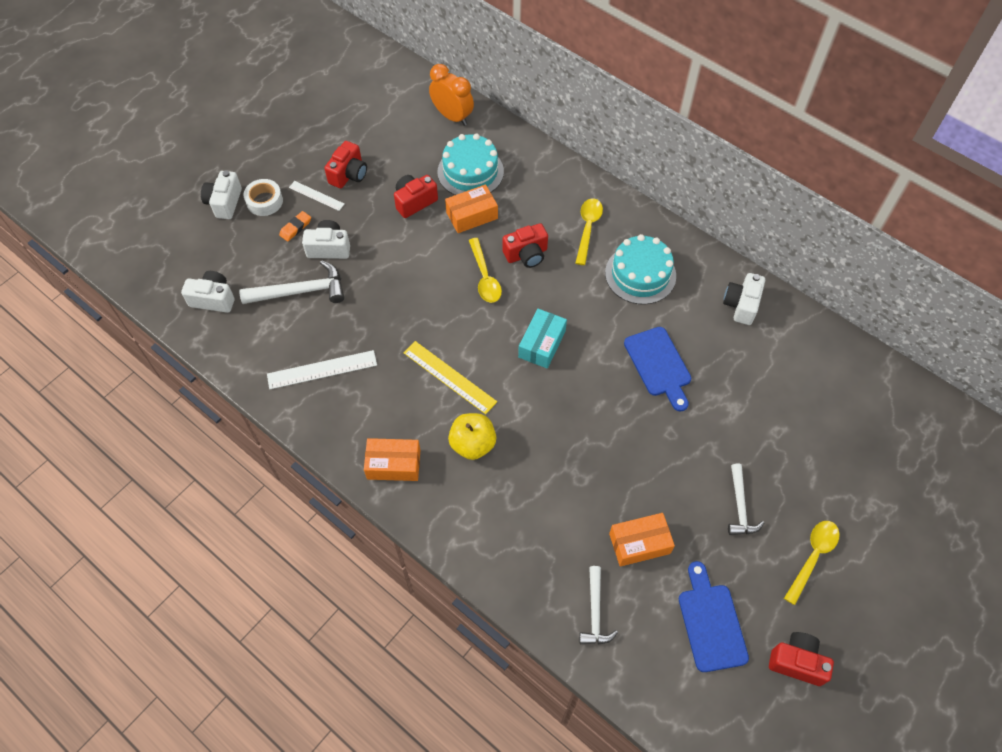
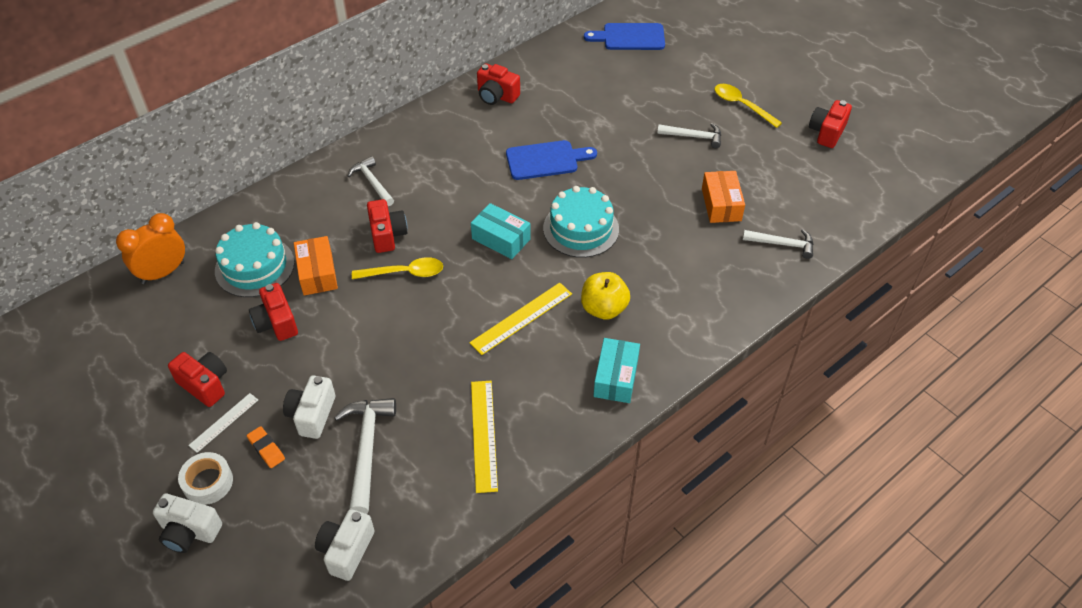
camera: 80 degrees left, 10 degrees down
white ruler [267,350,377,389] -> yellow ruler [471,381,498,493]
orange box [364,438,420,481] -> turquoise box [593,338,640,403]
yellow spoon [575,198,603,265] -> white hammer [348,156,394,206]
turquoise cake [605,234,676,304] -> turquoise cake moved to [543,186,619,258]
blue cutting board [679,561,749,672] -> blue cutting board moved to [584,23,665,50]
white camera [723,273,765,325] -> red camera [477,64,520,105]

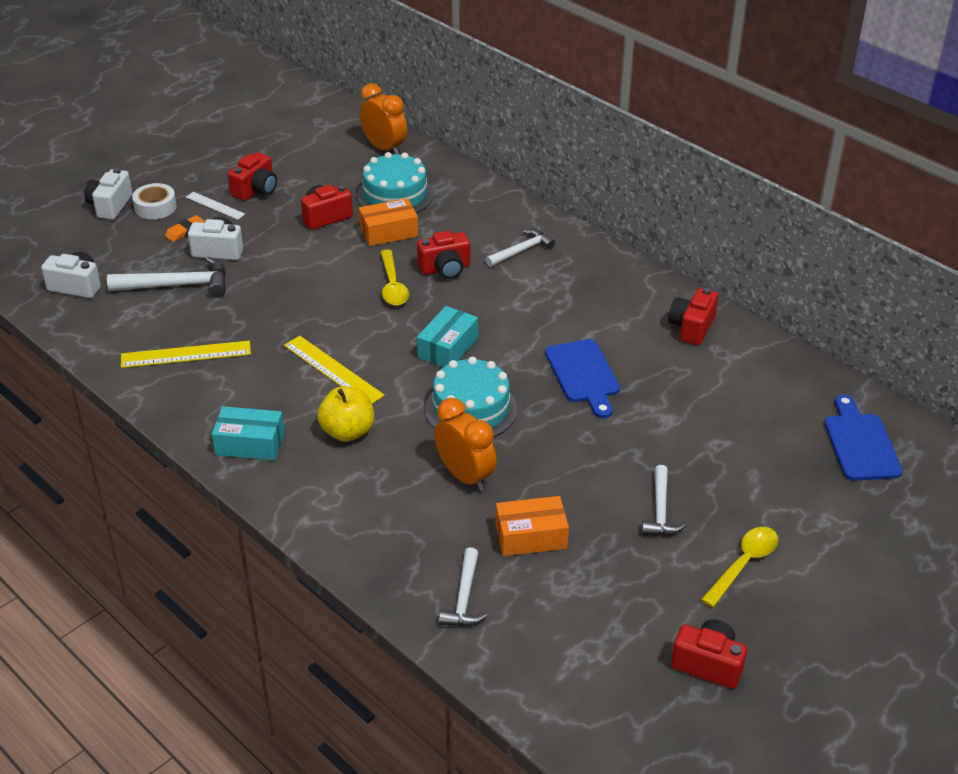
camera: 85 degrees right, 10 degrees down
none -> orange clock [434,398,497,492]

